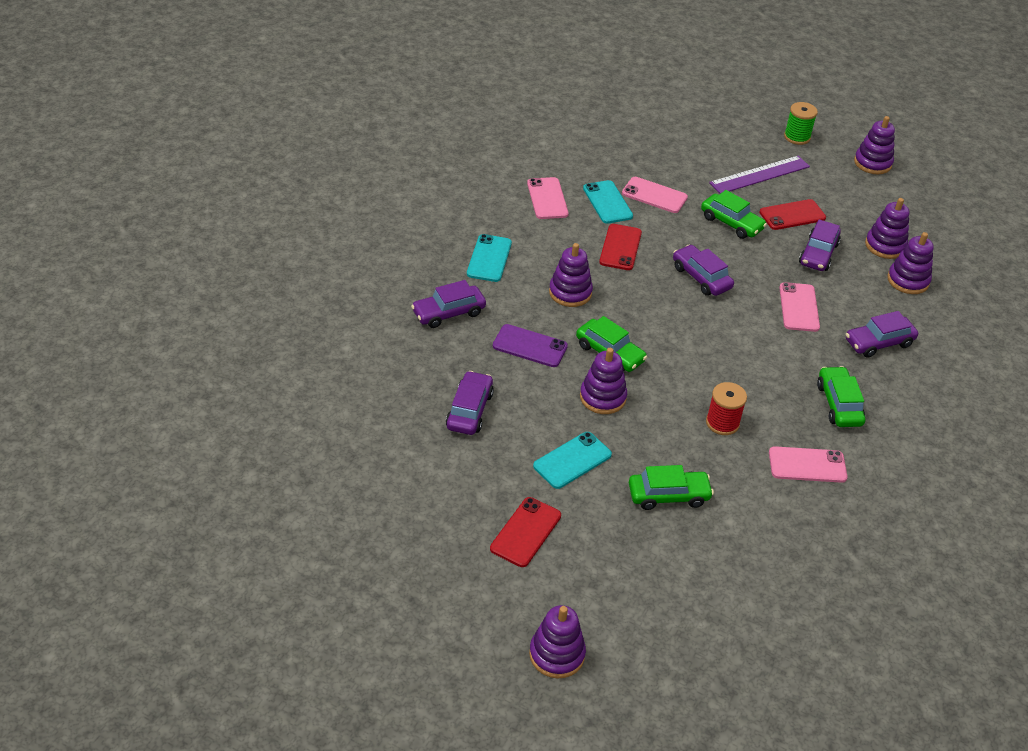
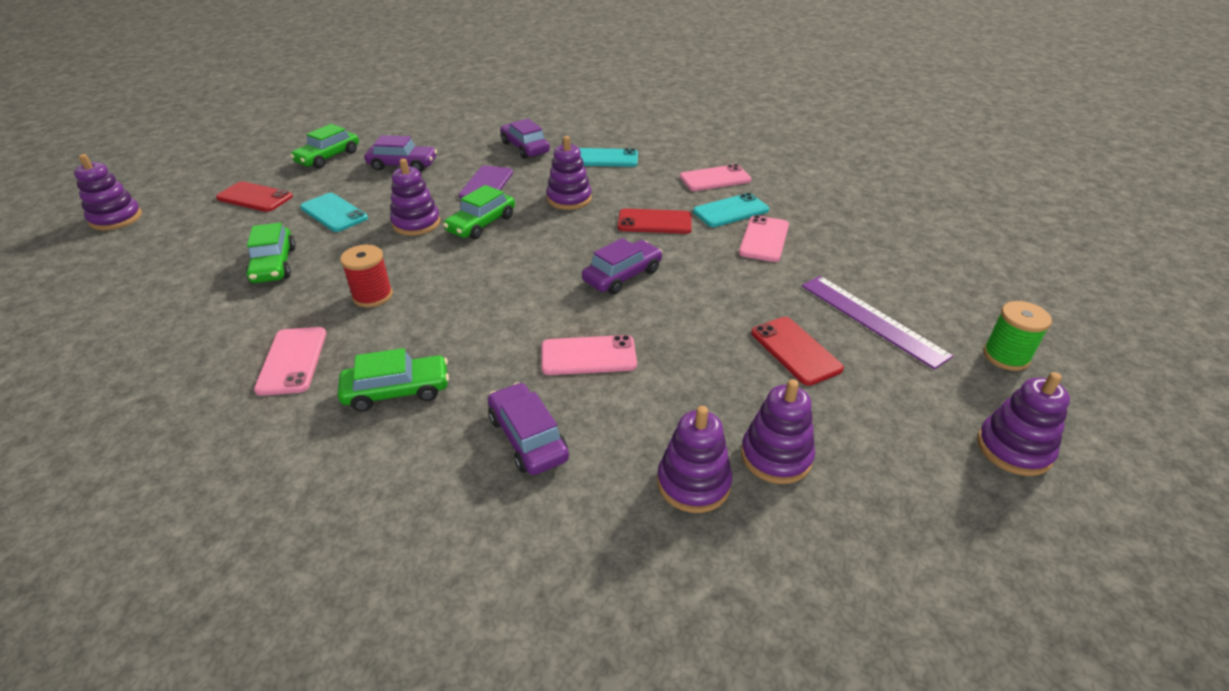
camera: 85 degrees right, 5 degrees down
green car [701,190,767,239] -> green car moved to [290,124,359,169]
purple car [799,220,841,271] -> none

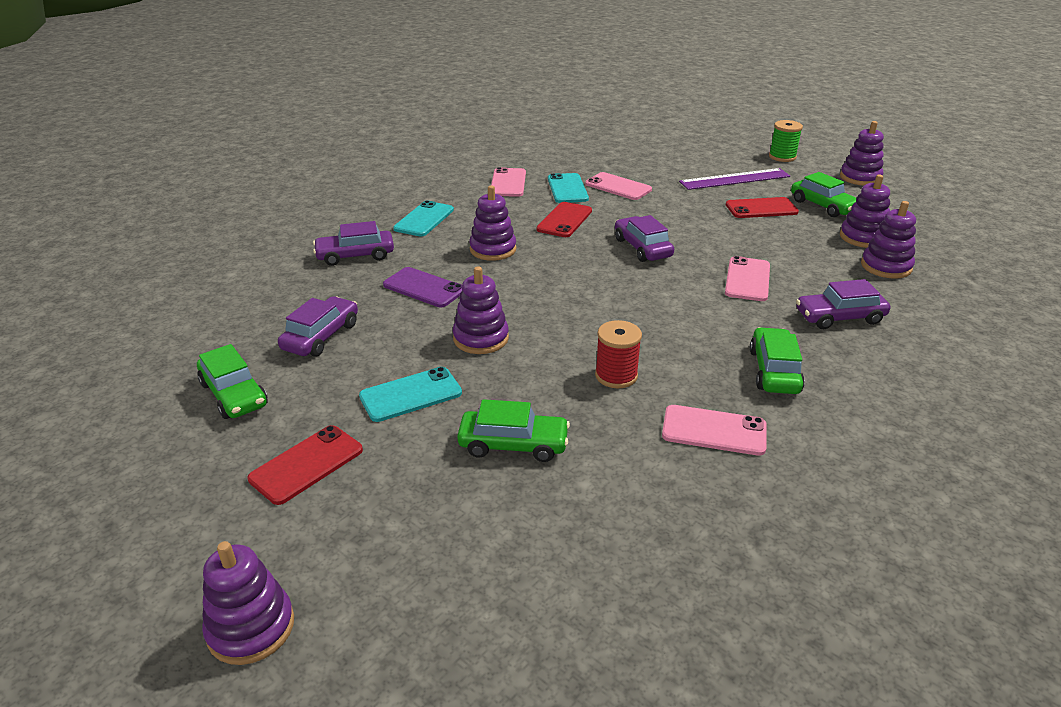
camera: 70 degrees left, 5 degrees down
green car [443,185,515,240] -> green car moved to [791,172,856,217]

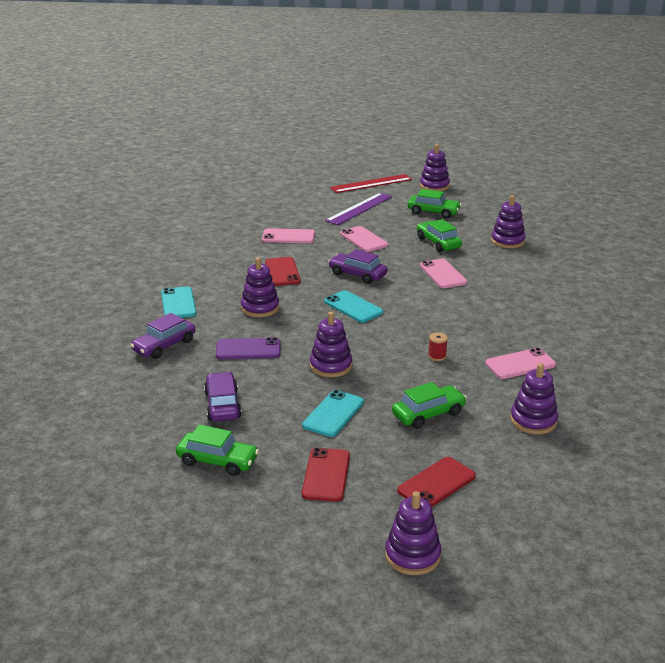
camera: 35 degrees left, 5 degrees down
pink phone [491,167,526,197] -> pink phone moved to [340,226,388,252]
turquoise phone [548,173,589,203] -> turquoise phone moved to [324,290,383,323]
red spool [595,320,642,388] -> red spool [428,332,448,361], size x0.61
red phone [726,197,799,218] -> red phone moved to [397,457,476,507]
green car [750,327,805,394] -> green car moved to [417,219,462,252]
green spool [769,120,803,162] -> red ruler [330,174,412,193]
purple car [796,279,890,329] -> none
purple stacking toy [840,175,890,248] -> purple stacking toy moved to [510,363,558,434]

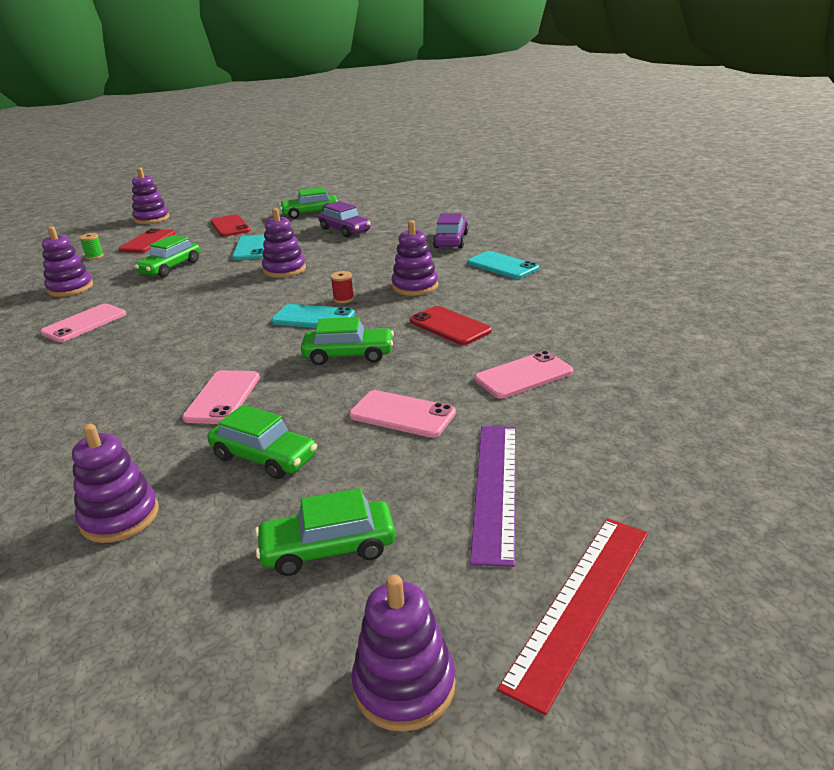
camera: 150 degrees right, 0 degrees up
purple phone [216,337,280,359] -> none
purple car [328,249,388,284] -> green car [301,317,394,365]
pink phone [420,259,467,288] -> pink phone turned 60 degrees clockwise [182,370,260,424]
red spool [428,332,448,361] -> red spool moved to [330,271,354,303]
none -> green spool [80,233,104,260]

